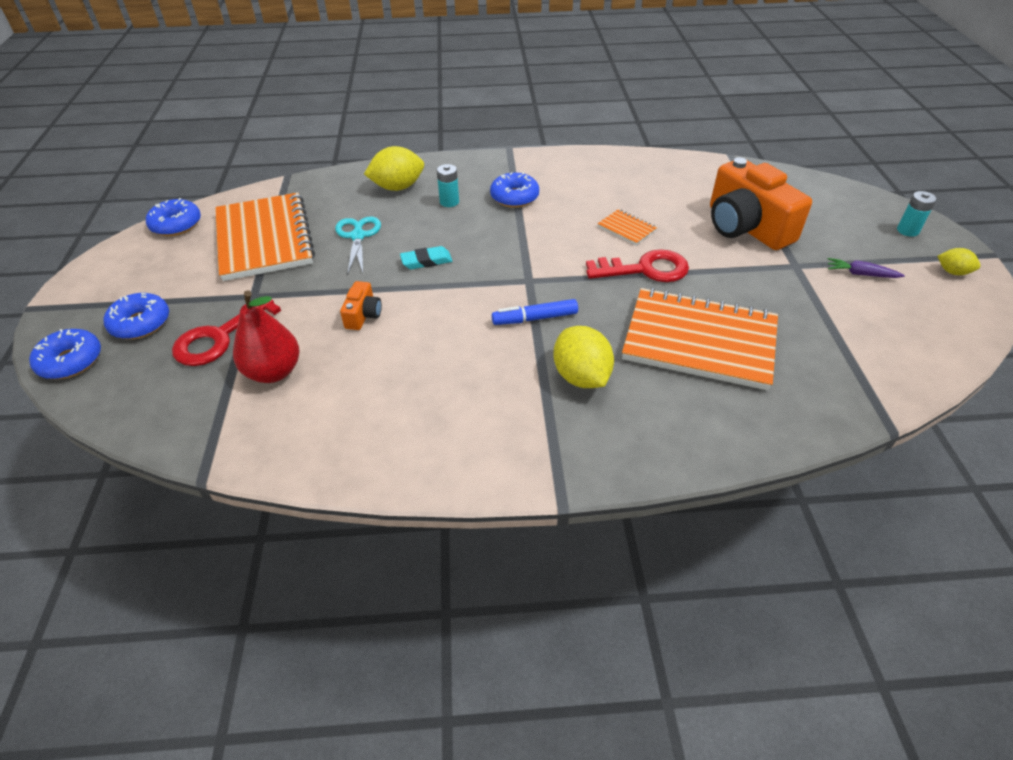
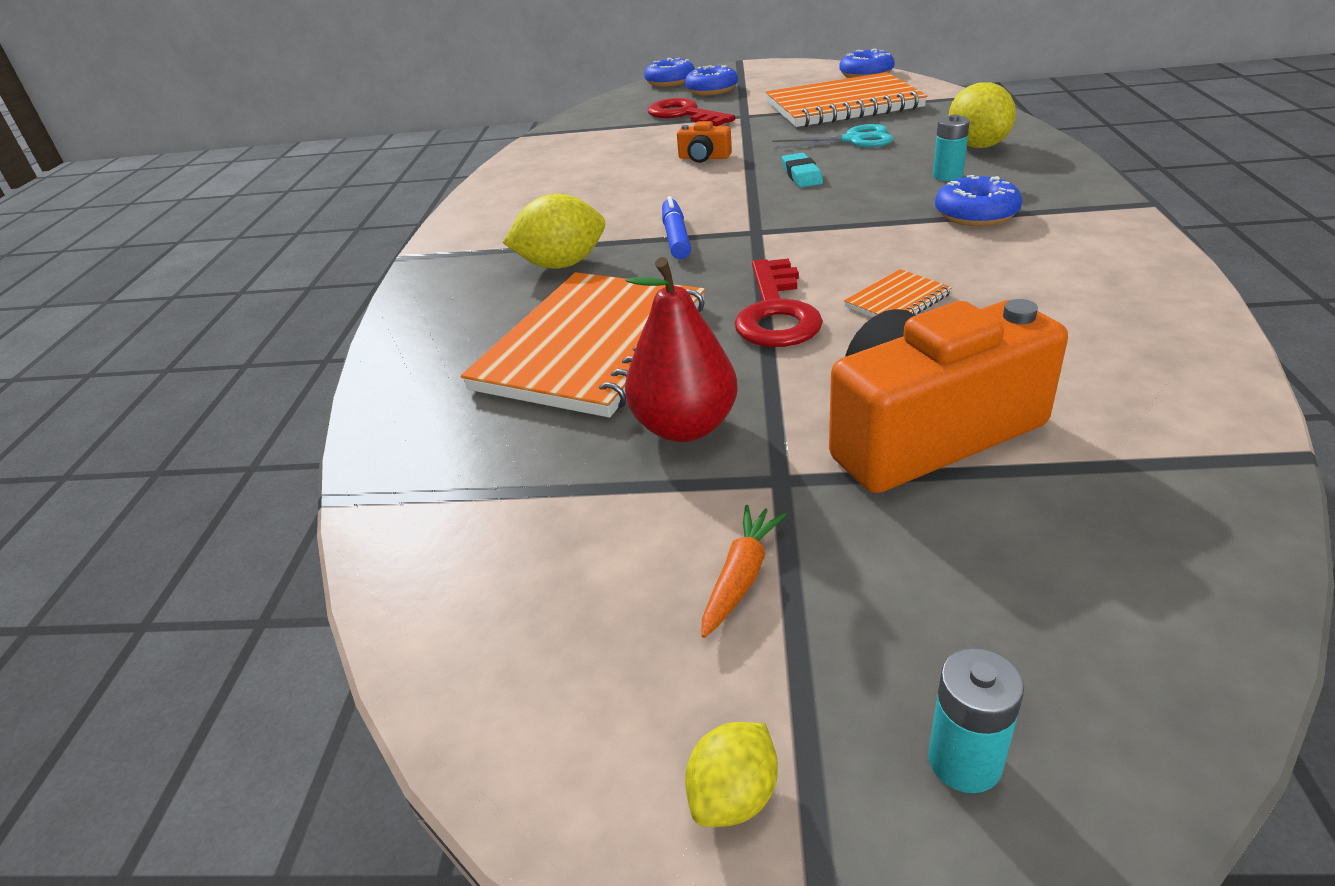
camera: 100 degrees right, 10 degrees down
red pear [233,290,299,383] -> red pear moved to [625,257,738,442]
purple carrot [828,258,905,278] -> orange carrot [701,505,787,638]

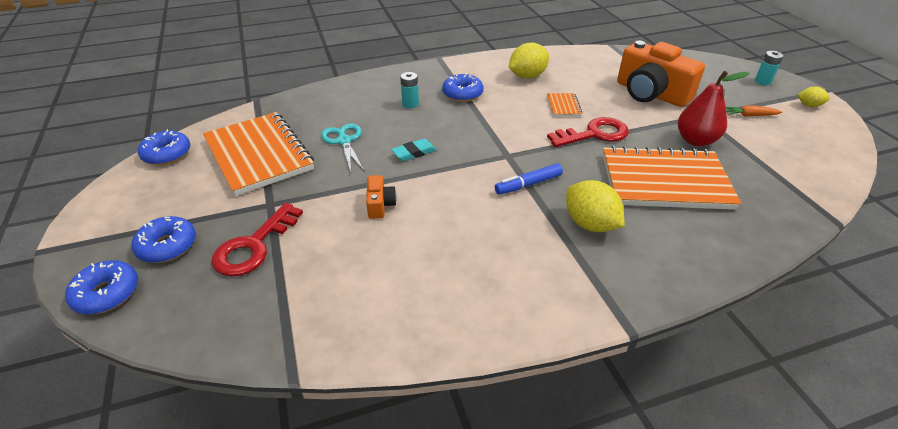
camera: 115 degrees left, 5 degrees up
orange notebook [844,269,952,317] -> orange notebook turned 60 degrees clockwise [547,93,583,116]
yellow lemon [949,82,1016,148] -> yellow lemon moved to [509,43,549,79]

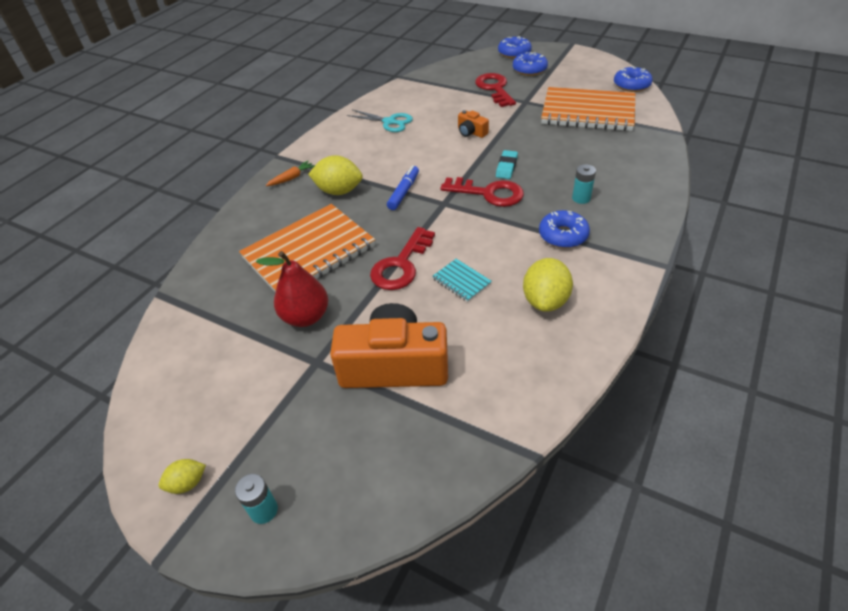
camera: 140 degrees right, 5 degrees up
turquoise scissors [321,124,364,173] -> turquoise scissors moved to [347,109,413,132]
orange notebook [547,93,583,116] -> turquoise notebook [432,259,492,302]
orange carrot [726,105,782,117] -> orange carrot moved to [266,161,315,186]
none -> red key [440,177,524,207]

